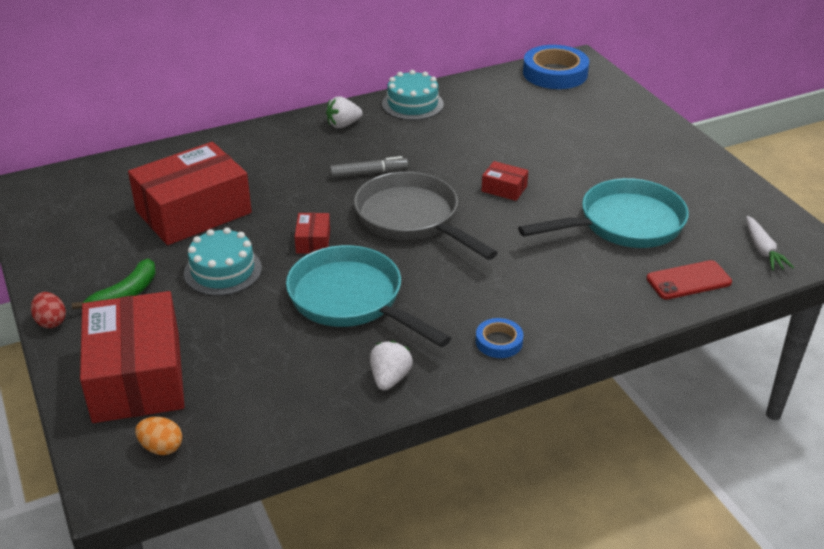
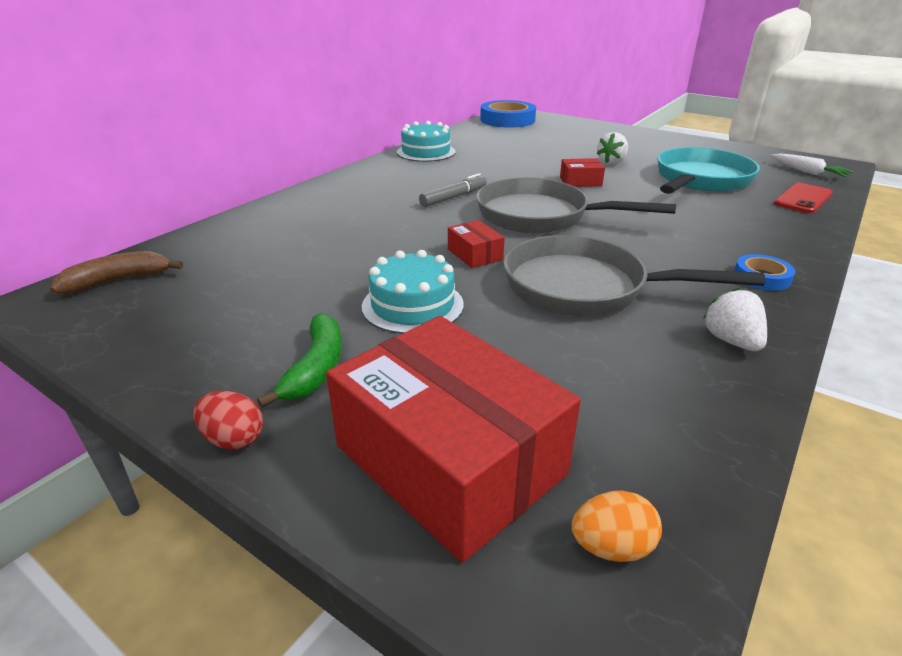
camera: 30 degrees left, 5 degrees down
red box [128,142,252,245] -> none
turquoise pan [286,245,451,347] -> grey pan [504,235,765,316]
white strawberry [326,96,363,128] -> white strawberry moved to [596,132,628,164]
none -> brown banana [50,251,183,294]

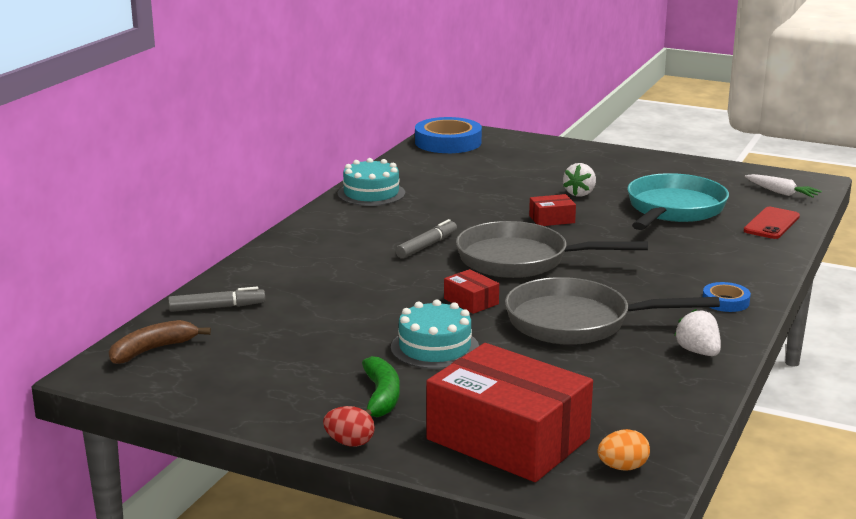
camera: 10 degrees left, 10 degrees down
none -> grey marker [168,287,265,312]

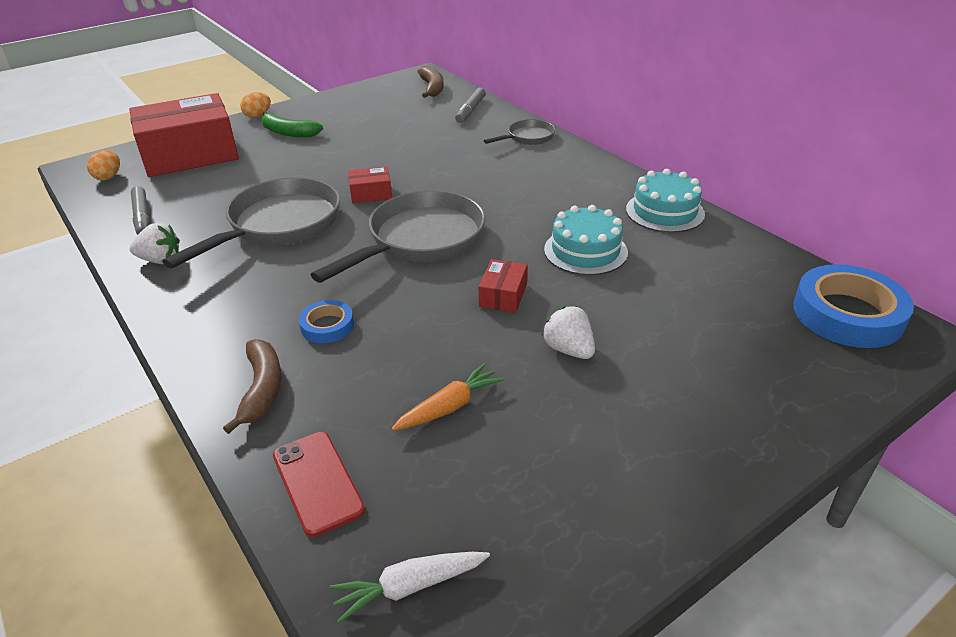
camera: 120 degrees right, 15 degrees up
red egg [323,406,375,447] -> orange egg [240,92,271,118]
turquoise cake [391,299,479,369] -> turquoise cake moved to [544,205,628,275]
grey marker [395,219,457,259] -> grey marker moved to [131,186,150,235]
turquoise pan [627,173,729,230] -> orange carrot [391,363,504,431]
blue tape [703,282,751,312] -> blue tape moved to [299,300,354,343]
none -> brown banana [223,339,282,434]
none -> grey pan [484,119,555,145]

